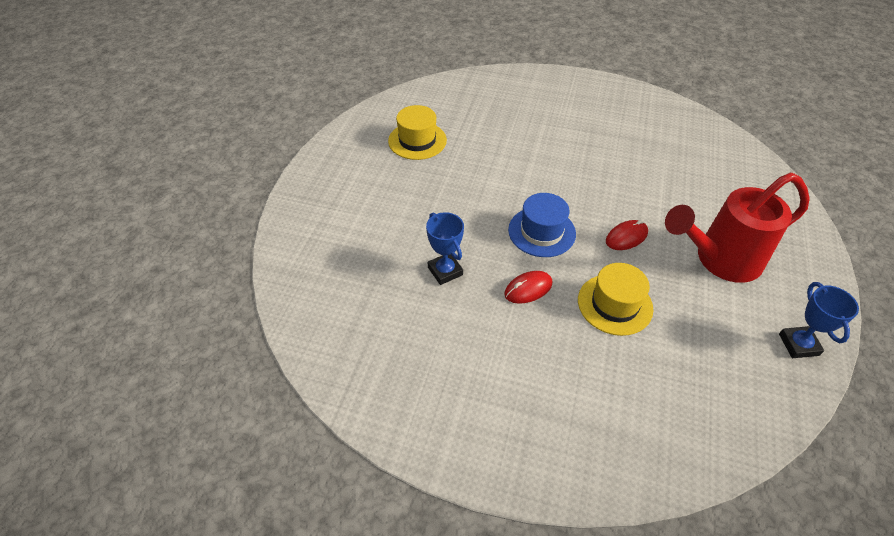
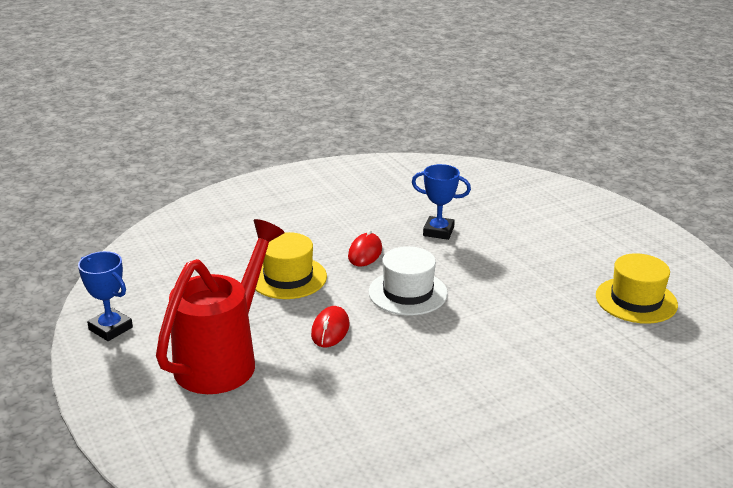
camera: 135 degrees right, 20 degrees down
blue hat [508,193,576,257] -> white hat [369,246,448,315]

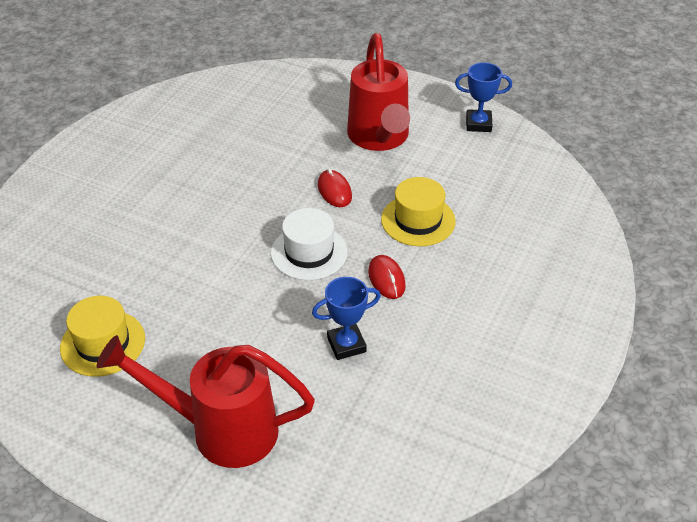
camera: 145 degrees right, 15 degrees up
none -> red watering can [97,335,315,468]

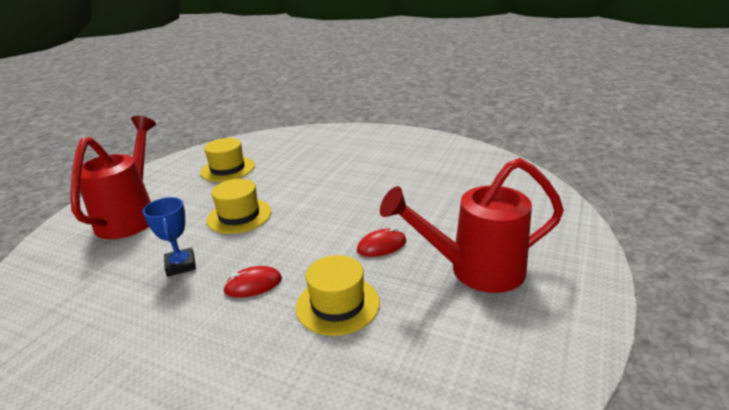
camera: 90 degrees right, 15 degrees down
white hat [271,208,348,280] -> none
blue trophy [455,62,512,132] -> none
none -> yellow hat [206,179,271,234]

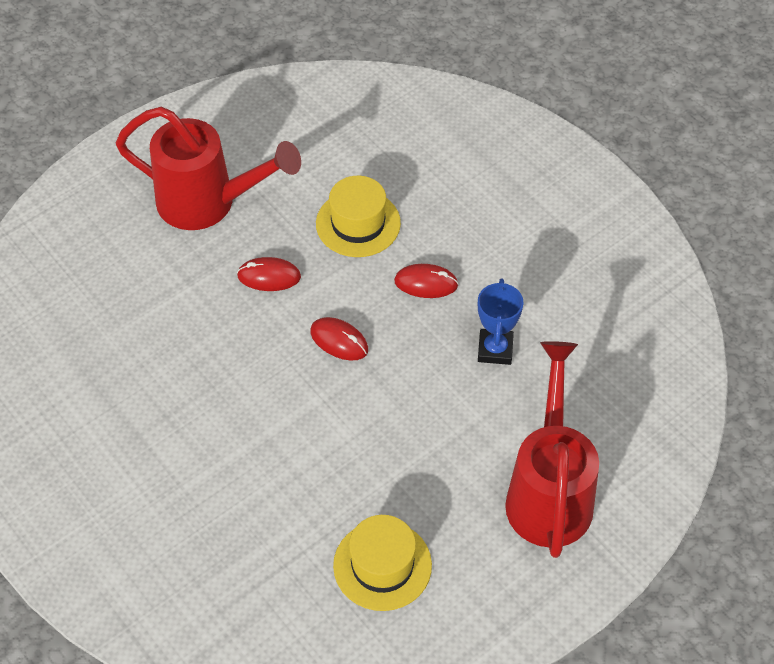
camera: 155 degrees left, 25 degrees up
red watering can [70,116,156,239] -> red watering can turned 150 degrees clockwise [505,341,599,558]
yellow hat [206,179,271,234] -> none
none -> red mouse [310,317,368,360]

